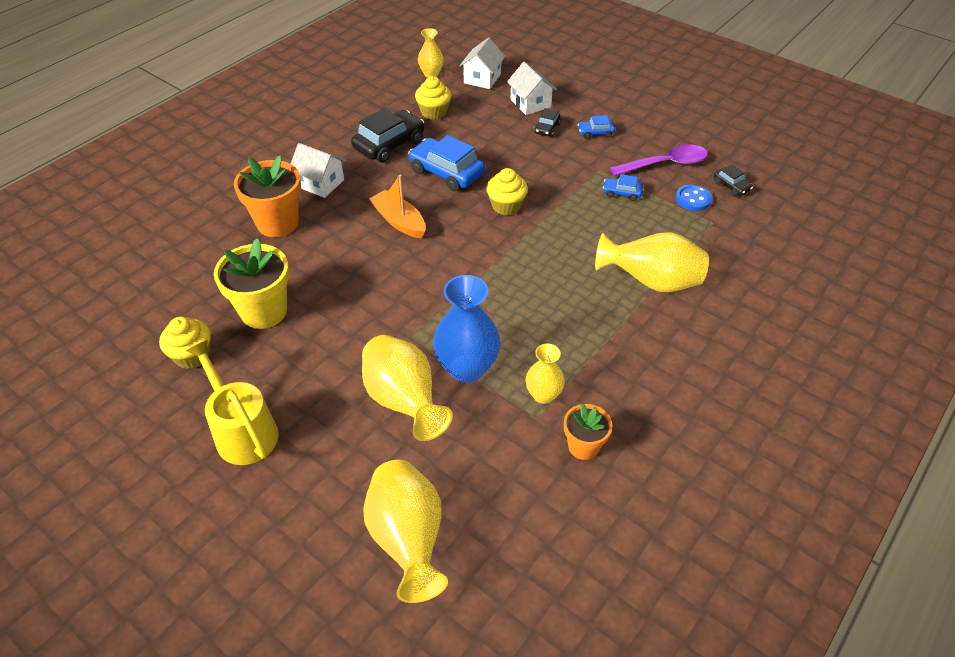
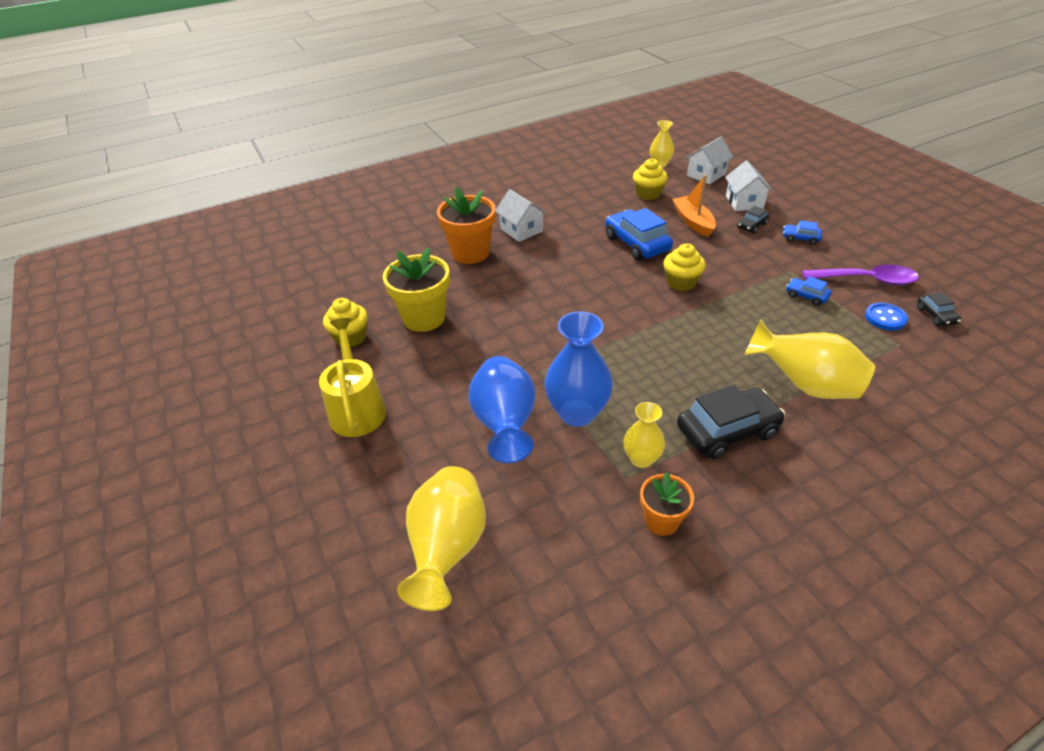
camera: 25 degrees right, 5 degrees down
black car [351,108,424,163] -> black car moved to [677,384,785,459]
yellow vase [362,335,453,441] -> blue vase [468,356,536,463]
orange boat [369,175,426,238] -> orange boat moved to [672,175,716,237]

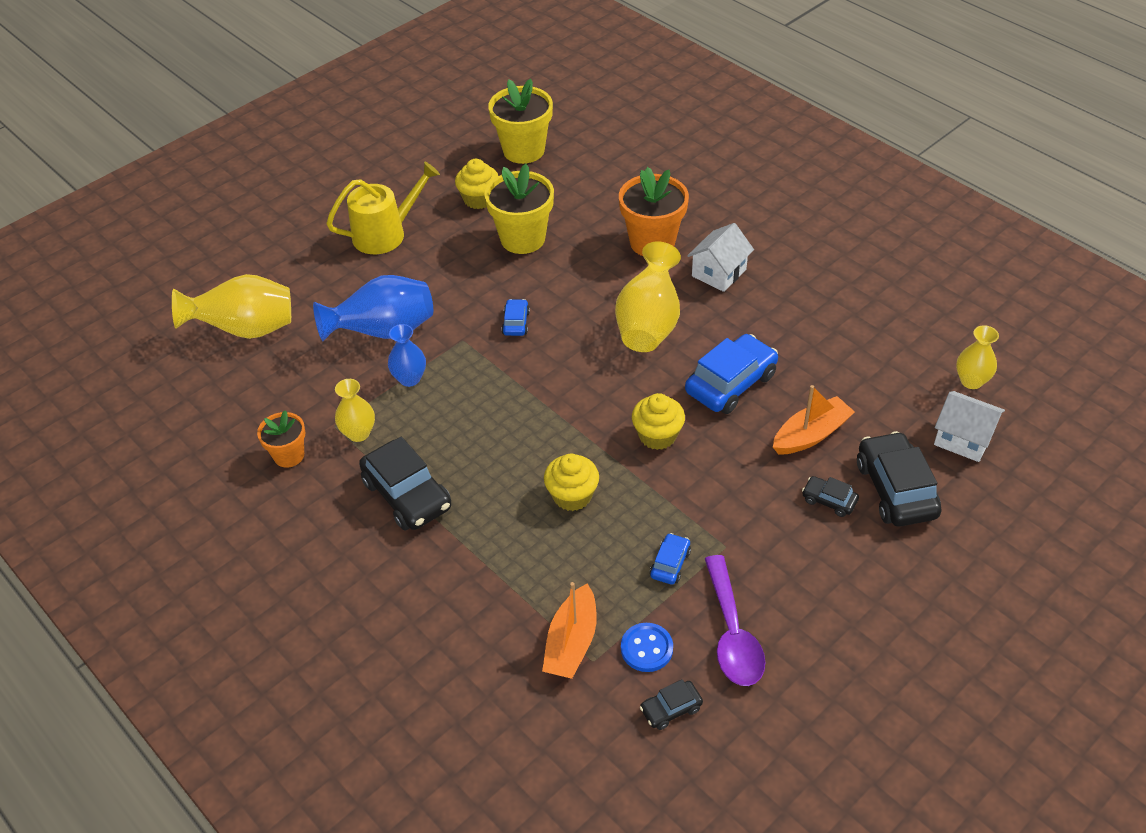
camera: 75 degrees right, 5 degrees up
blue vase [544,311,613,427] -> blue vase [388,324,426,387], size x0.57
yellow cupcake [633,158,668,200] -> yellow cupcake moved to [544,454,599,511]
white house [725,160,773,211] -> black car [857,431,942,527]
yellow vase [744,319,875,399] -> yellow vase moved to [615,242,681,352]
blue car [783,220,822,245] -> blue car moved to [501,299,530,336]
none -> yellow flower pot [488,79,553,164]
none -> orange boat [542,582,597,679]

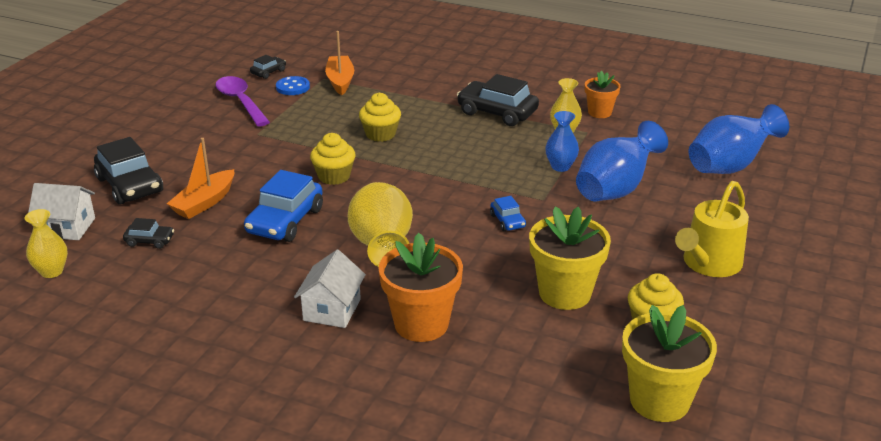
camera: 155 degrees right, 15 degrees down
yellow vase [172,274,291,339] -> blue vase [689,104,789,174]
blue car [650,533,691,585] -> none
black car [802,476,859,517] -> black car moved to [123,218,174,249]

